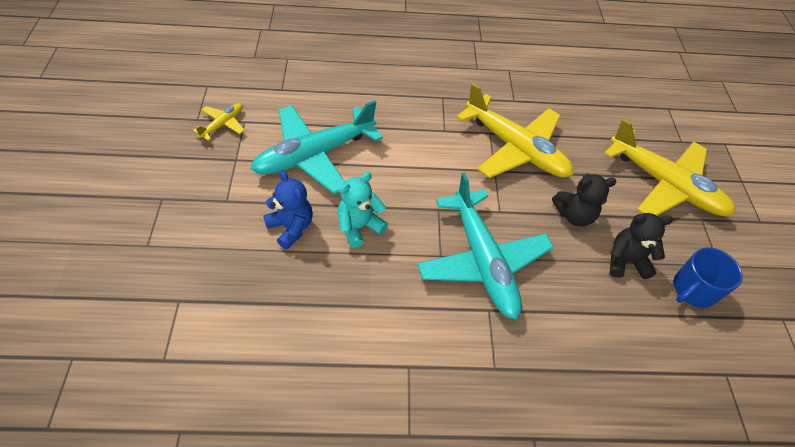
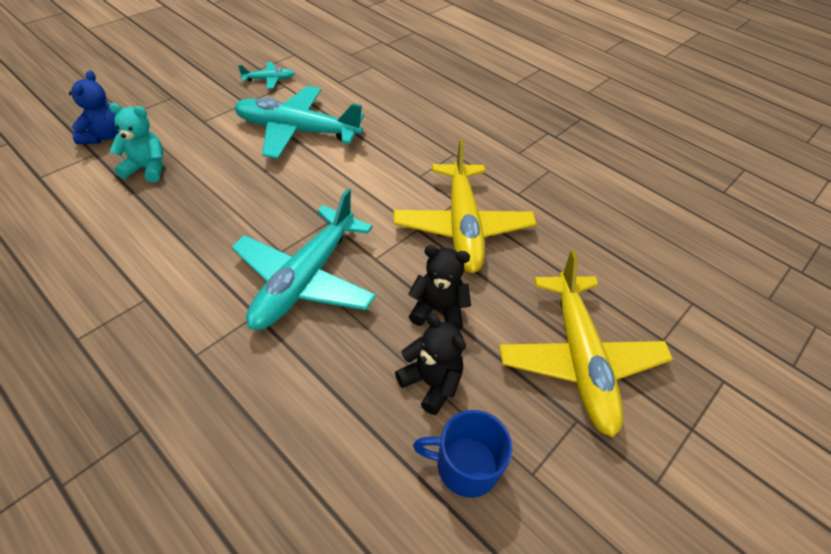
camera: 45 degrees right, 5 degrees down
yellow plane [193,103,245,141] -> turquoise plane [238,62,295,89]
blue teddy bear [263,171,313,250] -> blue teddy bear moved to [69,70,119,144]
turquoise teddy bear [338,172,388,248] -> turquoise teddy bear moved to [109,103,163,183]
black teddy bear [552,173,616,227] -> black teddy bear turned 150 degrees clockwise [408,245,471,331]

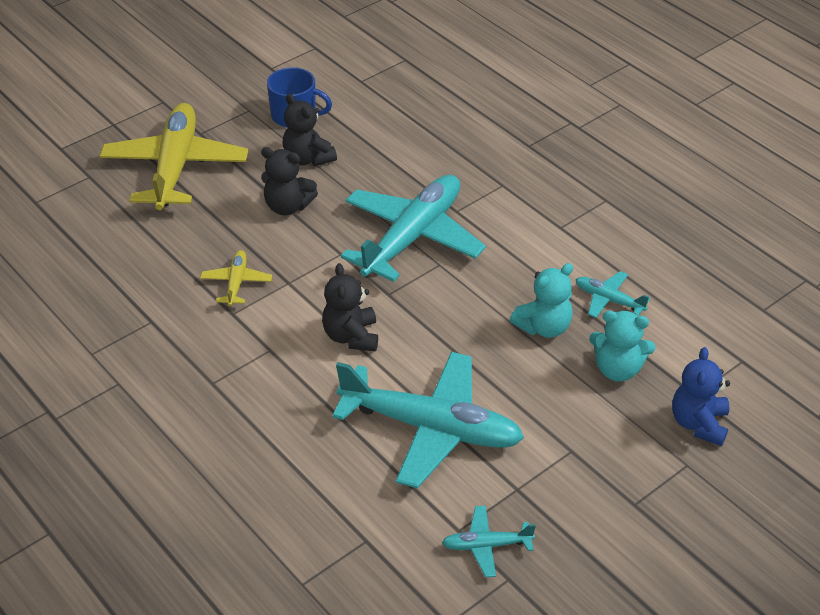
camera: 170 degrees left, 5 degrees down
yellow plane [394,139,536,273] -> yellow plane [200,250,272,306], size x0.45
none -> black teddy bear [322,263,378,351]
none -> turquoise teddy bear [510,263,573,338]
none -> turquoise plane [575,271,650,318]

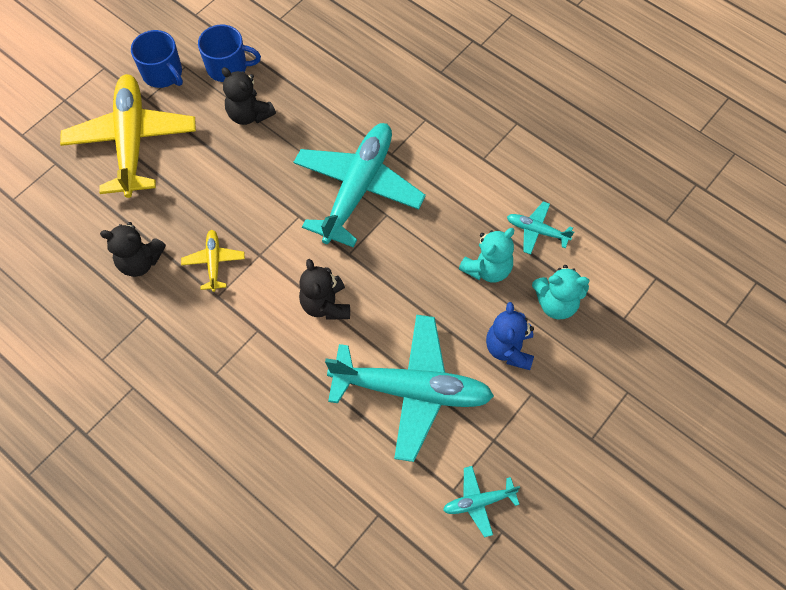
camera: 10 degrees left, 20 degrees up
black teddy bear [261,147,318,215] -> black teddy bear moved to [100,222,166,277]
blue teddy bear [672,347,730,446] -> blue teddy bear moved to [486,302,534,370]
none -> blue mug [131,30,183,88]

